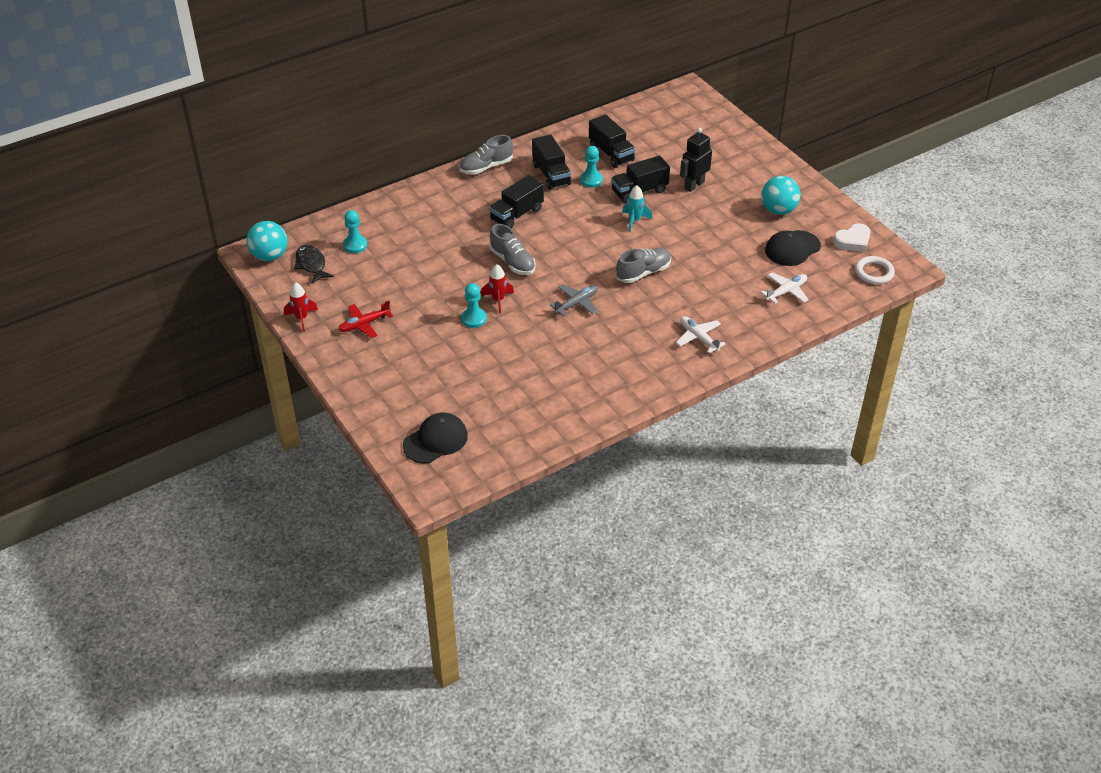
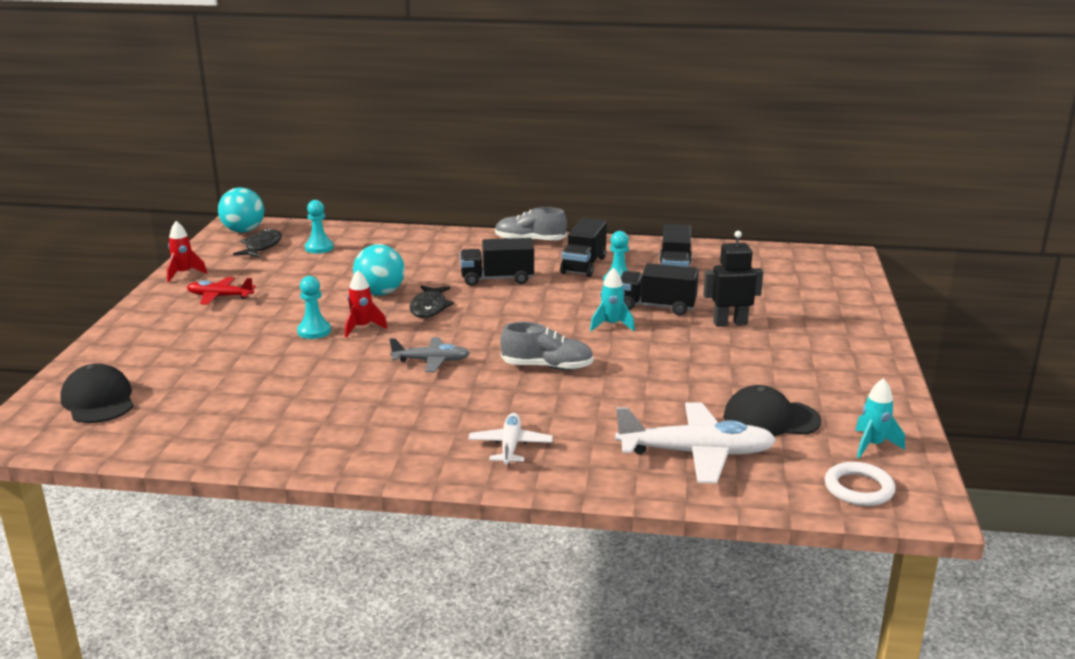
camera: 40 degrees right, 20 degrees down
black cap [403,412,468,464] -> black cap turned 120 degrees counterclockwise [60,363,134,423]
grey shoe [489,224,536,275] -> black fish [410,285,454,318]
turquoise ball [761,176,801,215] -> turquoise ball moved to [353,244,405,296]
white plane [761,272,809,304] -> white plane [615,402,776,483], size x1.73
white heart [833,223,870,252] -> turquoise rocket [855,378,905,458]

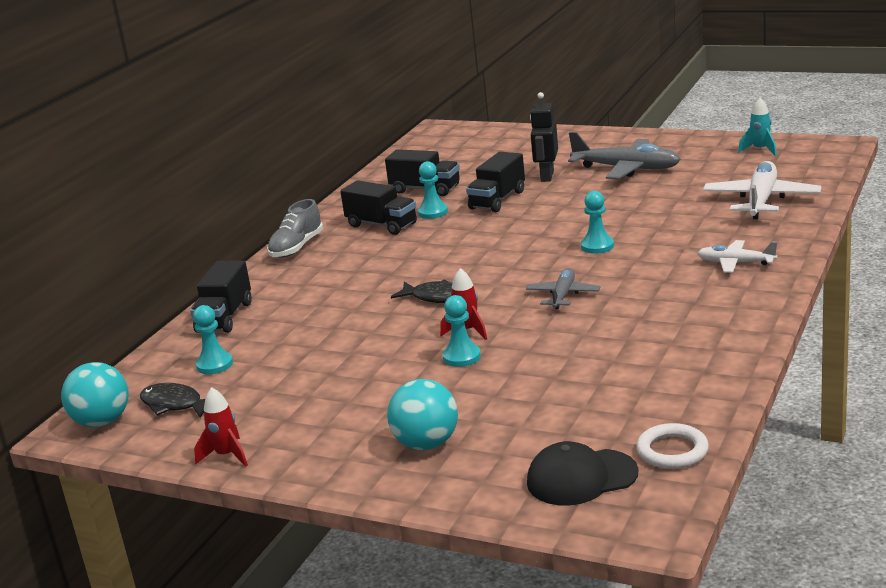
camera: 70 degrees left, 0 degrees up
red plane [187,277,256,305] -> none
turquoise ball [353,244,405,296] -> turquoise ball moved to [387,379,458,450]
black truck [460,238,534,286] -> black truck moved to [190,261,252,333]
grey shoe [500,322,594,370] -> turquoise pawn [581,191,614,254]
turquoise rocket [590,268,635,331] -> none
black cap [724,385,821,436] -> none
white ring [825,462,896,506] -> white ring moved to [636,423,709,469]
none -> grey plane [568,132,681,179]

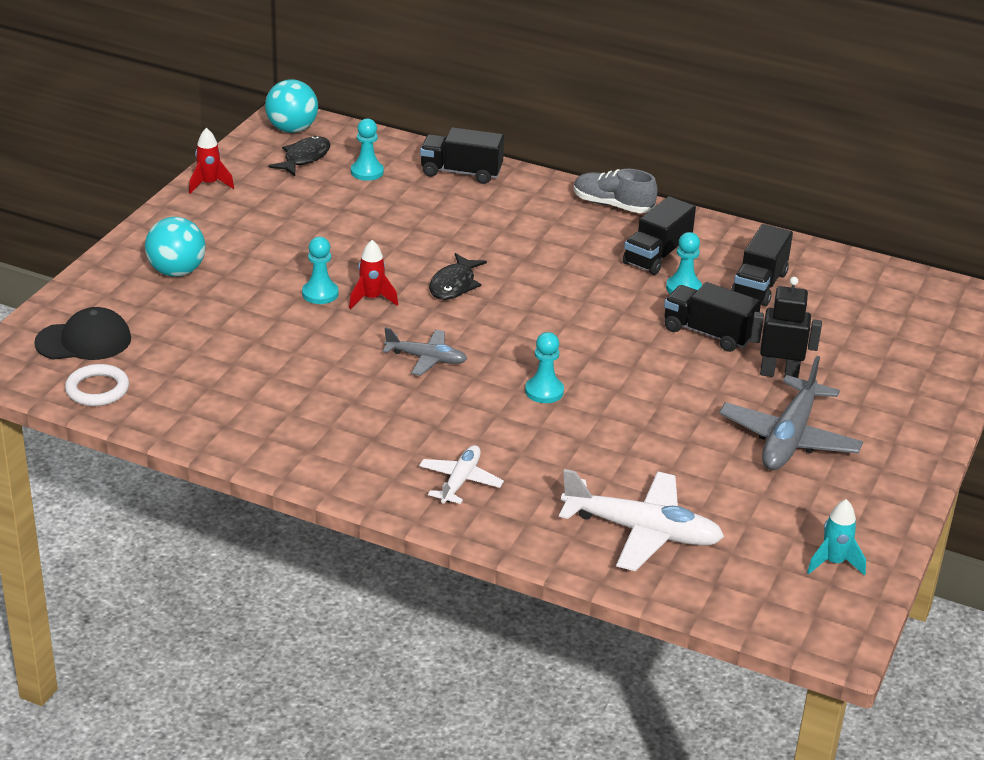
camera: 85 degrees right, 10 degrees up
black cap [527,441,638,506] -> black cap turned 90 degrees clockwise [34,307,131,360]

